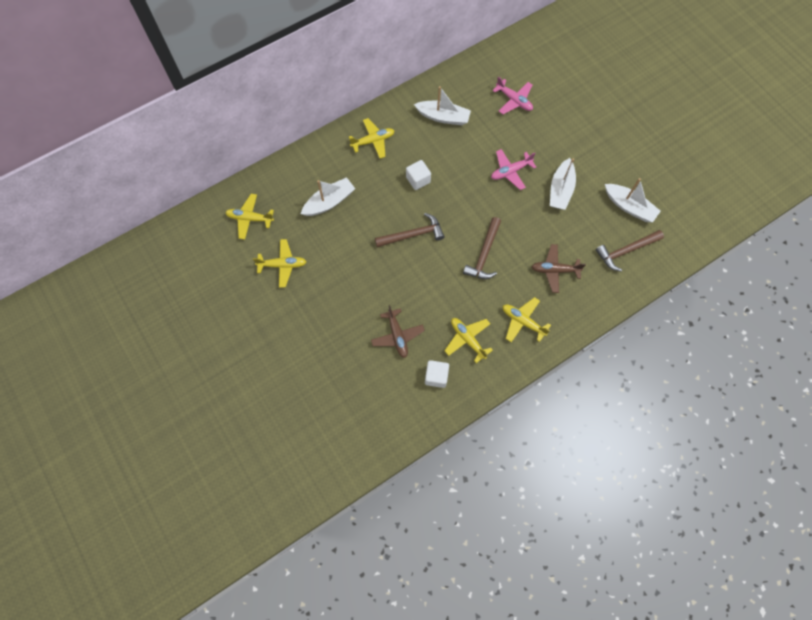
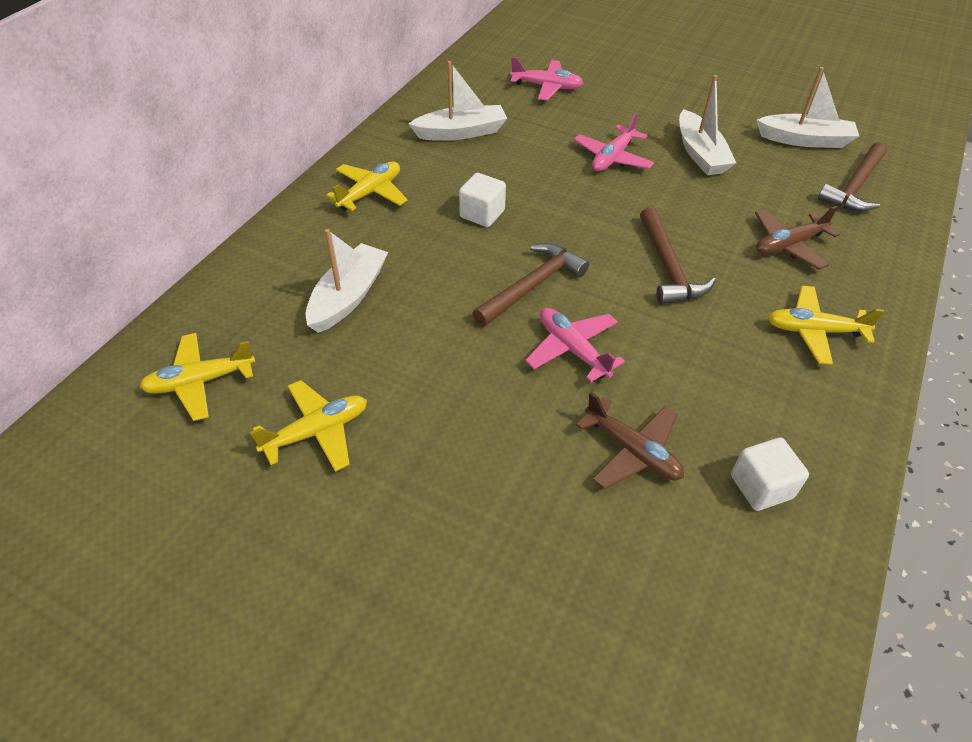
camera: 30 degrees left, 20 degrees down
yellow plane [444,318,493,363] -> none
none -> pink plane [525,308,625,382]

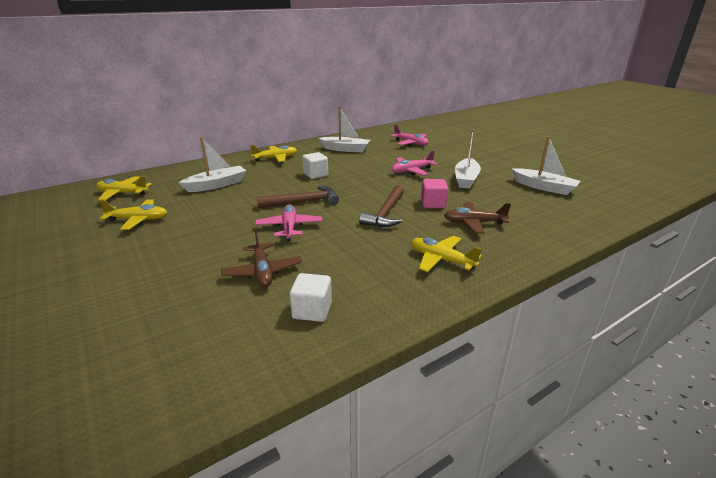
camera: 30 degrees right, 20 degrees down
brown hammer [818,142,887,212] -> none
none -> pink cube [421,179,448,208]

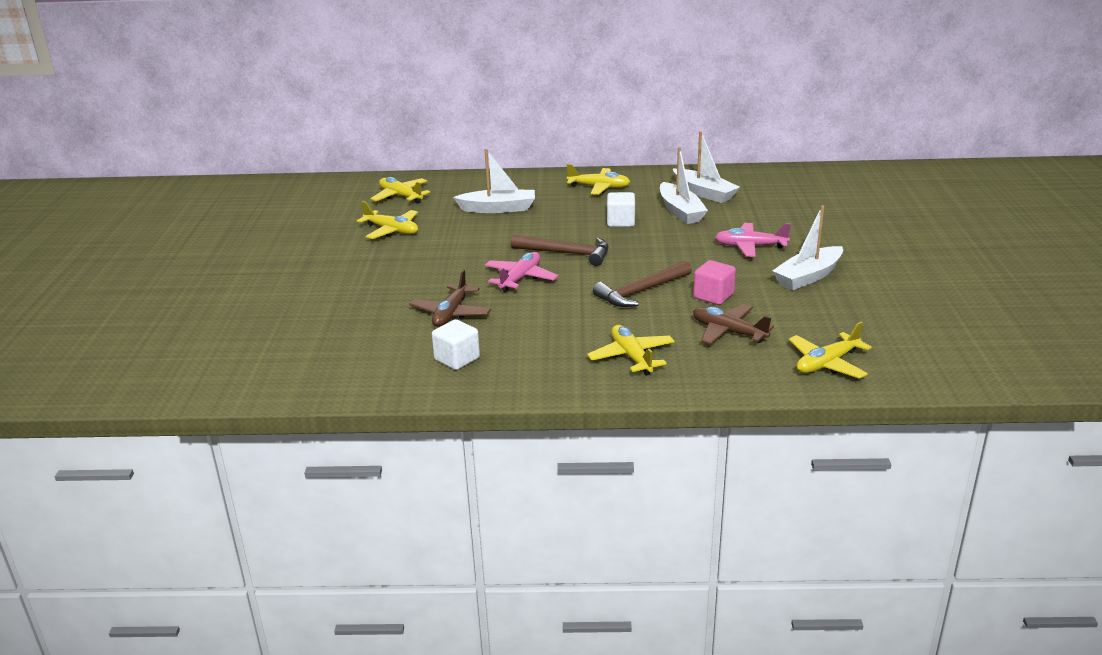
camera: 35 degrees right, 0 degrees up
pink plane [391,125,429,146] -> none
white boat [512,136,581,195] -> white boat moved to [660,147,708,224]
none -> yellow plane [789,322,872,379]

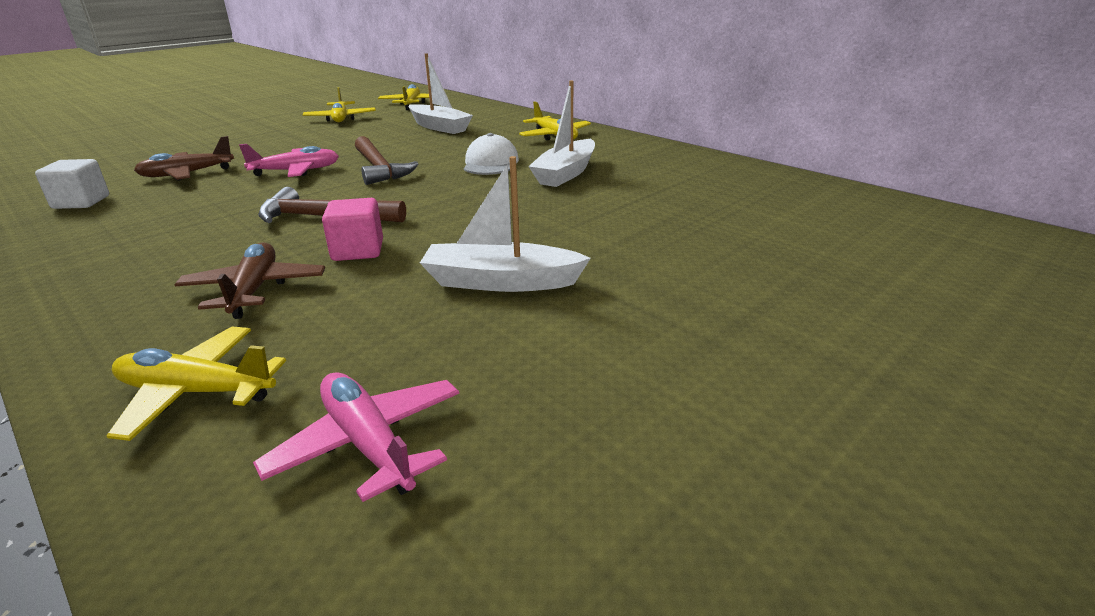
camera: 45 degrees right, 0 degrees up
yellow plane [587,325,675,376] -> none
white cube [607,192,635,227] -> white cap [464,133,519,175]
white boat [673,131,740,203] -> none
pink plane [715,223,791,257] -> pink plane moved to [253,372,459,502]

